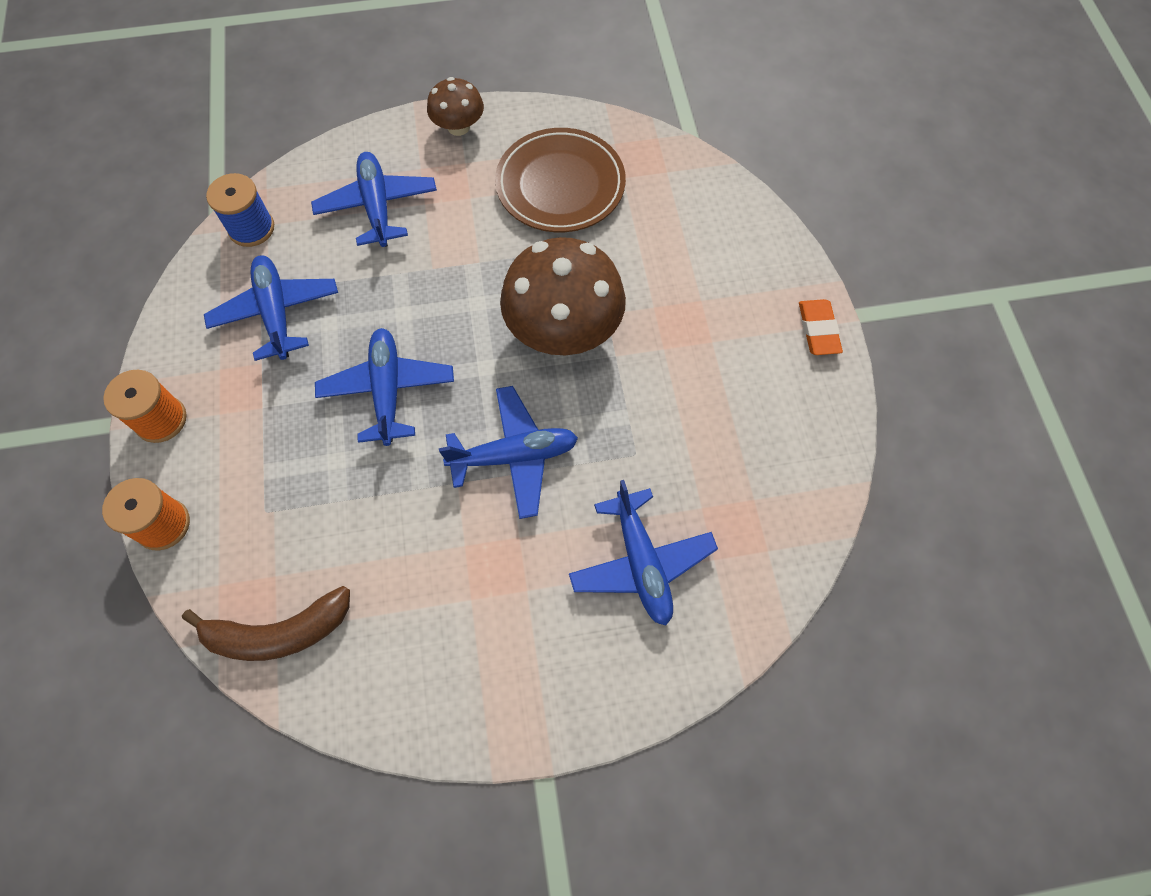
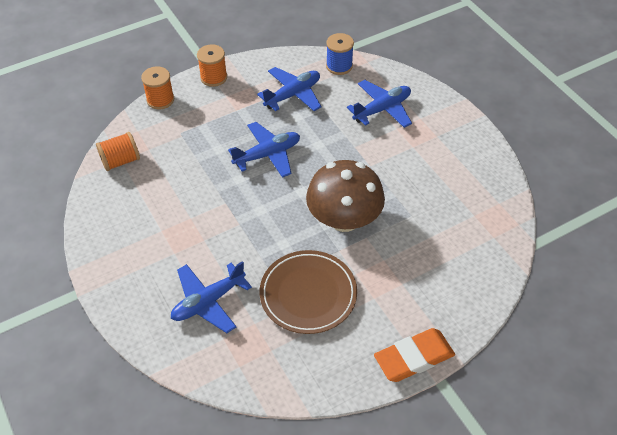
camera: 70 degrees right, 15 degrees down
brown banana [182,586,350,661] -> orange spool [96,132,140,171]
brown mushroom [427,77,484,136] -> none
blue plane [439,386,578,519] -> none
brown plate [495,128,626,232] -> brown plate moved to [260,250,357,334]
orange eraser [799,299,843,355] -> orange eraser [374,328,455,382], size x1.56

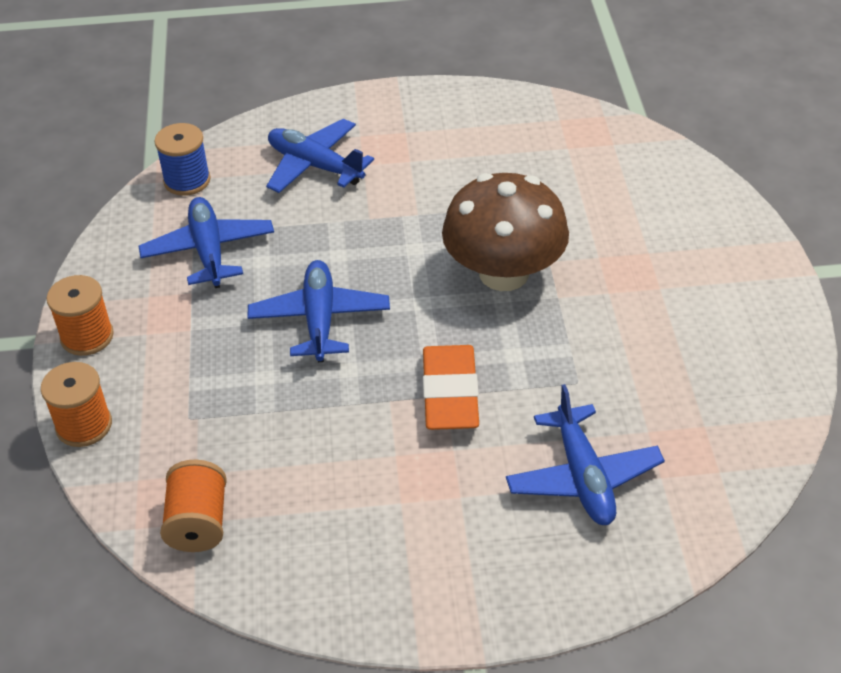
camera: 65 degrees left, 5 degrees down
brown plate [260,250,357,334] -> none
blue plane [347,80,412,128] -> blue plane turned 45 degrees counterclockwise [266,119,374,193]
orange eraser [374,328,455,382] -> orange eraser moved to [423,345,479,430]

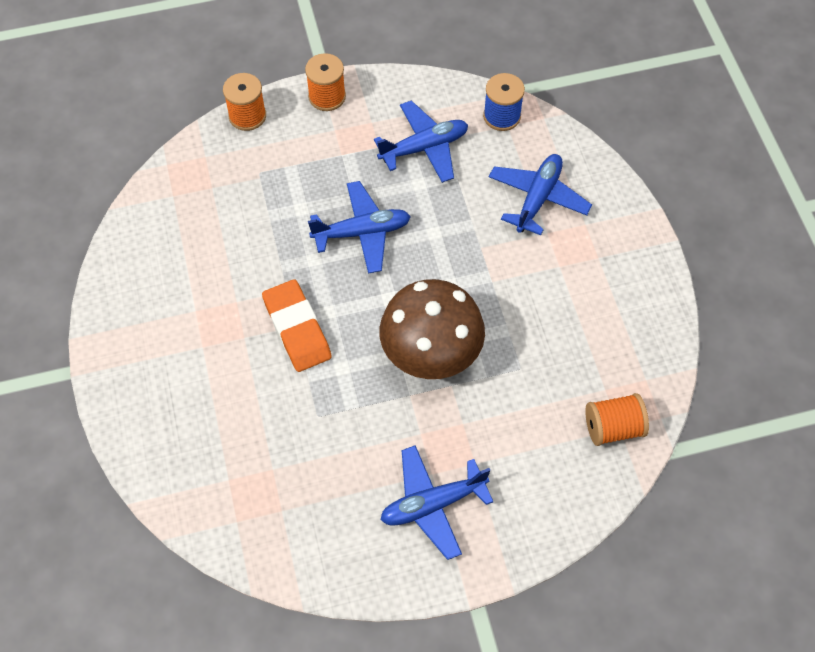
camera: 80 degrees right, 15 degrees up
orange spool [160,460,227,552] -> orange spool moved to [585,393,649,446]
orange eraser [423,345,479,430] -> orange eraser turned 75 degrees clockwise [262,279,332,372]
blue plane [506,384,665,525] -> blue plane moved to [380,445,493,560]

